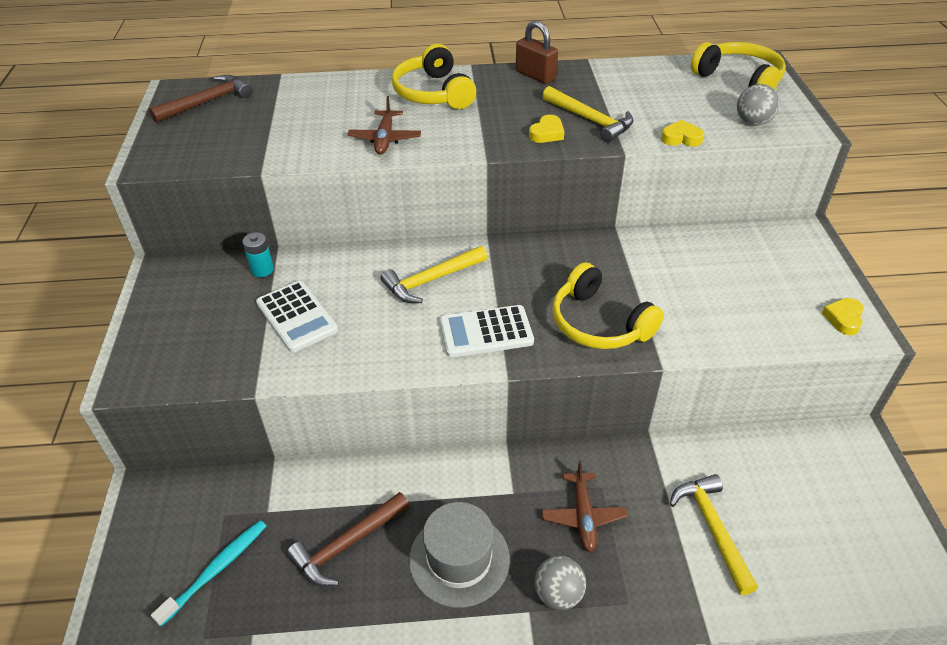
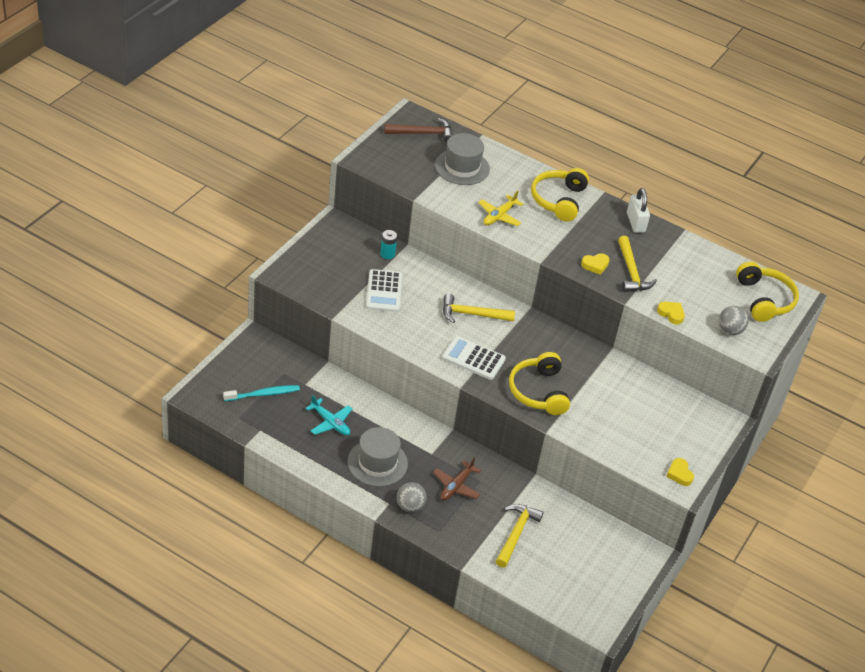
camera: 30 degrees right, 0 degrees up
brown hammer [287,492,409,587] -> turquoise plane [305,394,352,435]
brown plane [348,96,421,155] -> yellow plane [478,190,523,226]
brown padlock [516,20,558,84] -> white padlock [627,188,650,233]
yellow heart [822,298,864,335] -> yellow heart turned 75 degrees counterclockwise [666,458,694,486]
none -> grey hat [435,133,490,185]

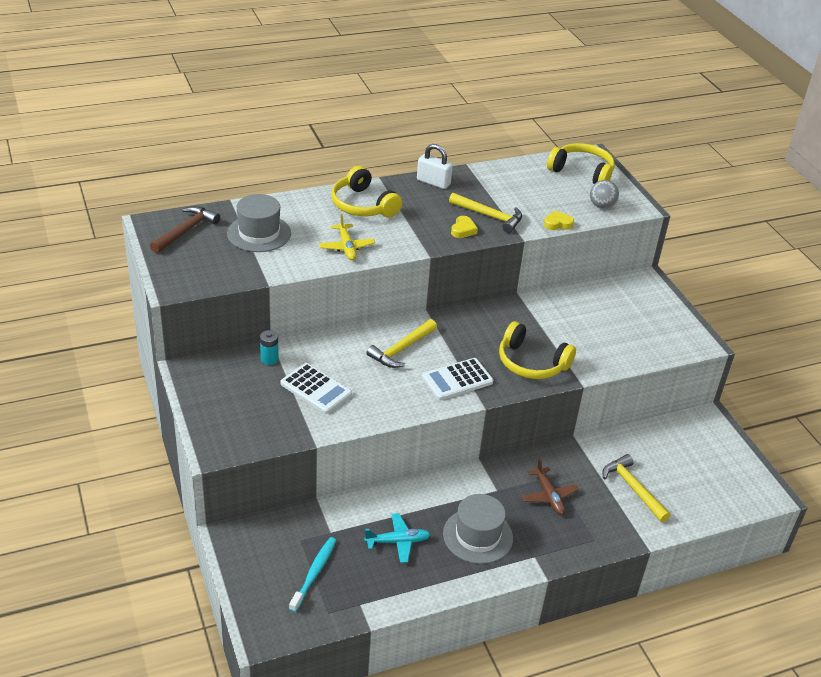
camera: 50 degrees left, 5 degrees down
grey ball [397,482,427,512] -> none
yellow heart [666,458,694,486] -> none

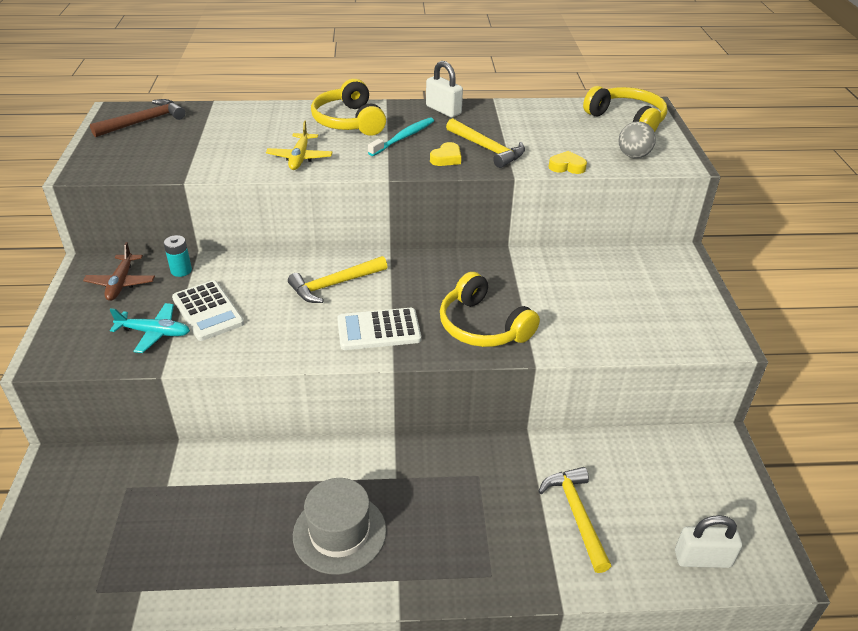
camera: 20 degrees right, 0 degrees up
grey hat [227,194,291,252] -> none
turquoise toothbrush [289,537,336,612] -> turquoise toothbrush moved to [368,117,434,156]
turquoise plane [364,513,431,563] -> turquoise plane moved to [109,303,190,353]
brown plane [522,459,579,515] -> brown plane moved to [83,242,155,301]
none -> white padlock [675,515,742,568]

